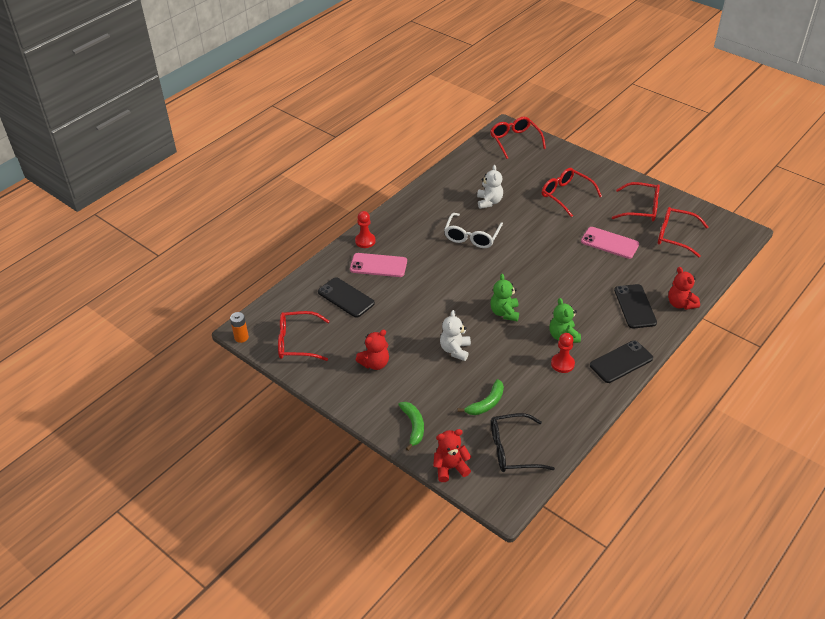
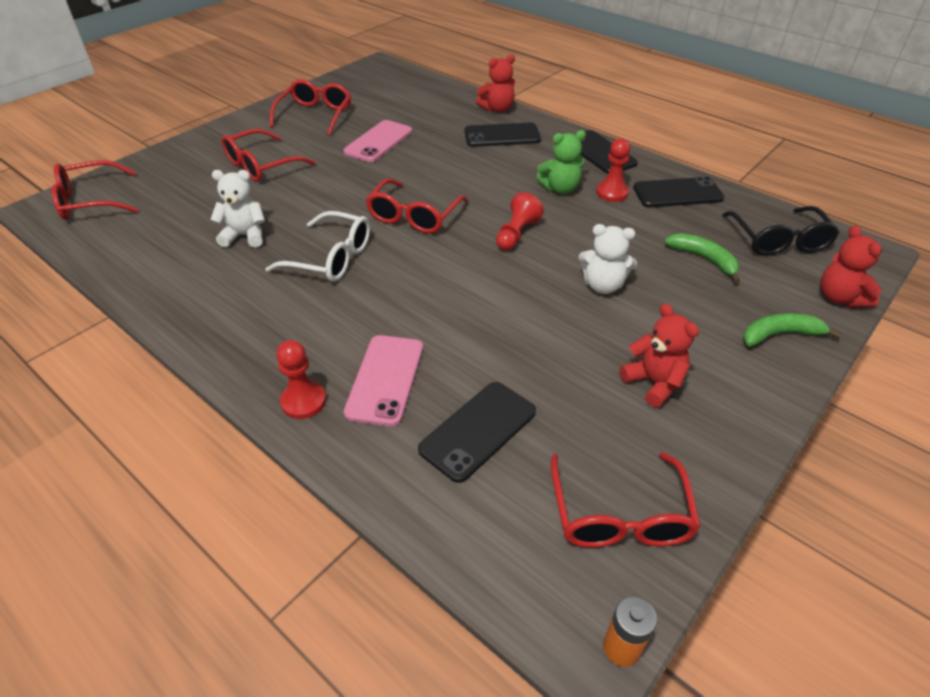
camera: 90 degrees left, 0 degrees up
green teddy bear [490,274,519,321] -> red pawn [496,193,544,250]
red glasses [658,207,708,258] -> red glasses moved to [366,179,468,233]
none -> black phone [633,176,724,208]

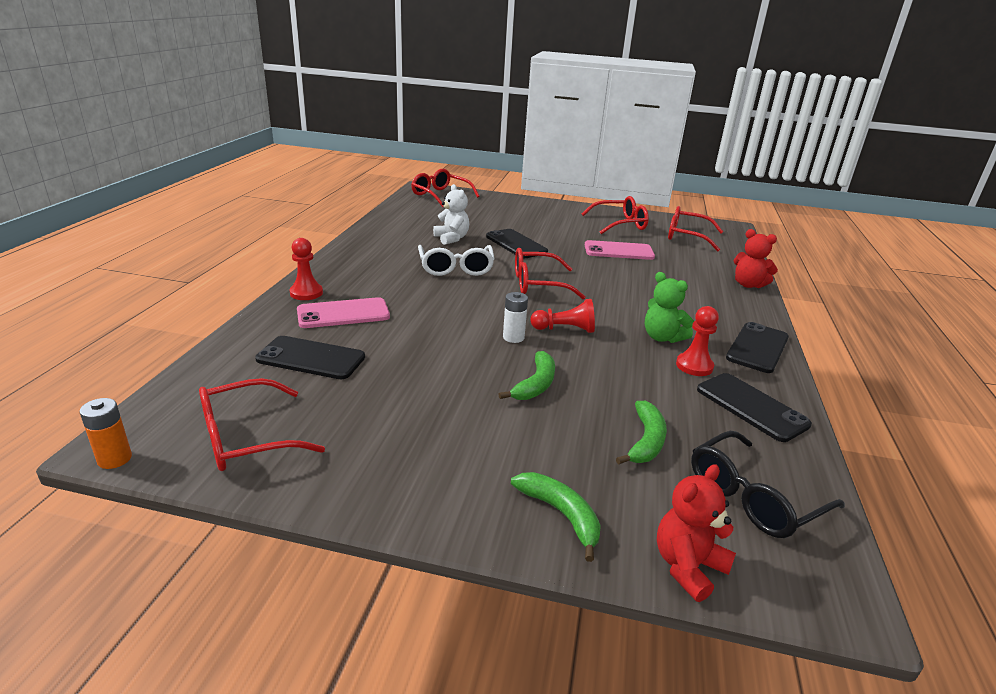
camera: 60 degrees right, 15 degrees down
red glasses [222,128,316,182] -> red glasses moved to [668,206,723,251]
black phone [464,123,541,147] -> black phone moved to [486,229,548,258]
white teddy bear [578,224,637,294] -> green banana [498,351,555,400]
red teddy bear [619,304,699,407] -> none
none -> white battery [503,292,528,343]

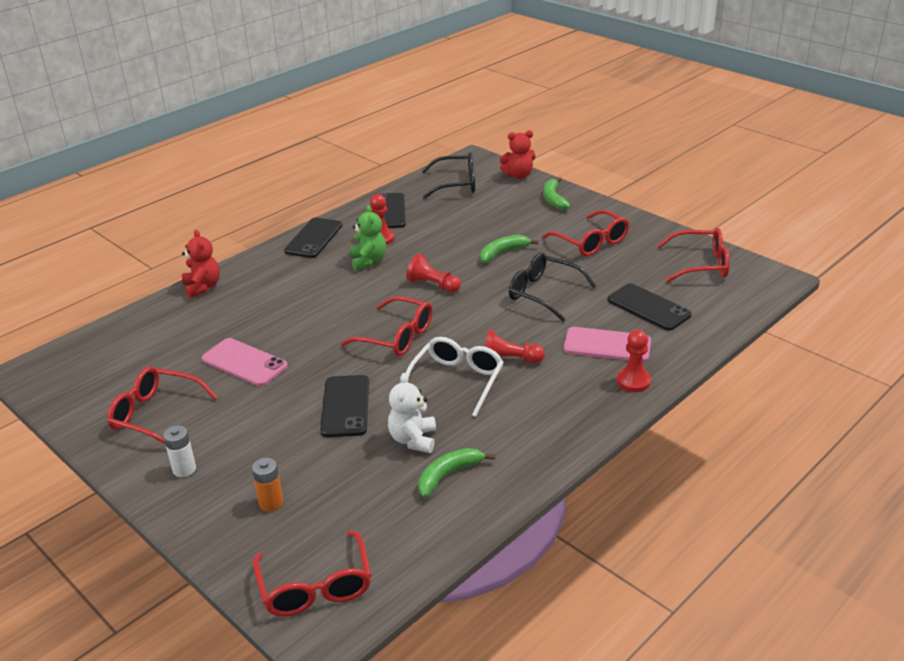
camera: 145 degrees left, 5 degrees up
orange battery [79,398,132,469] -> orange battery moved to [252,458,283,511]
white battery [503,292,528,343] -> white battery moved to [163,426,196,477]
green banana [616,401,667,464] -> green banana moved to [418,448,495,498]
red glasses [668,206,723,251] -> red glasses moved to [542,210,629,256]
black phone [726,322,789,373] -> black phone turned 45 degrees counterclockwise [284,218,342,258]
none -> red pawn [485,329,545,363]
none -> black glasses [509,252,596,321]

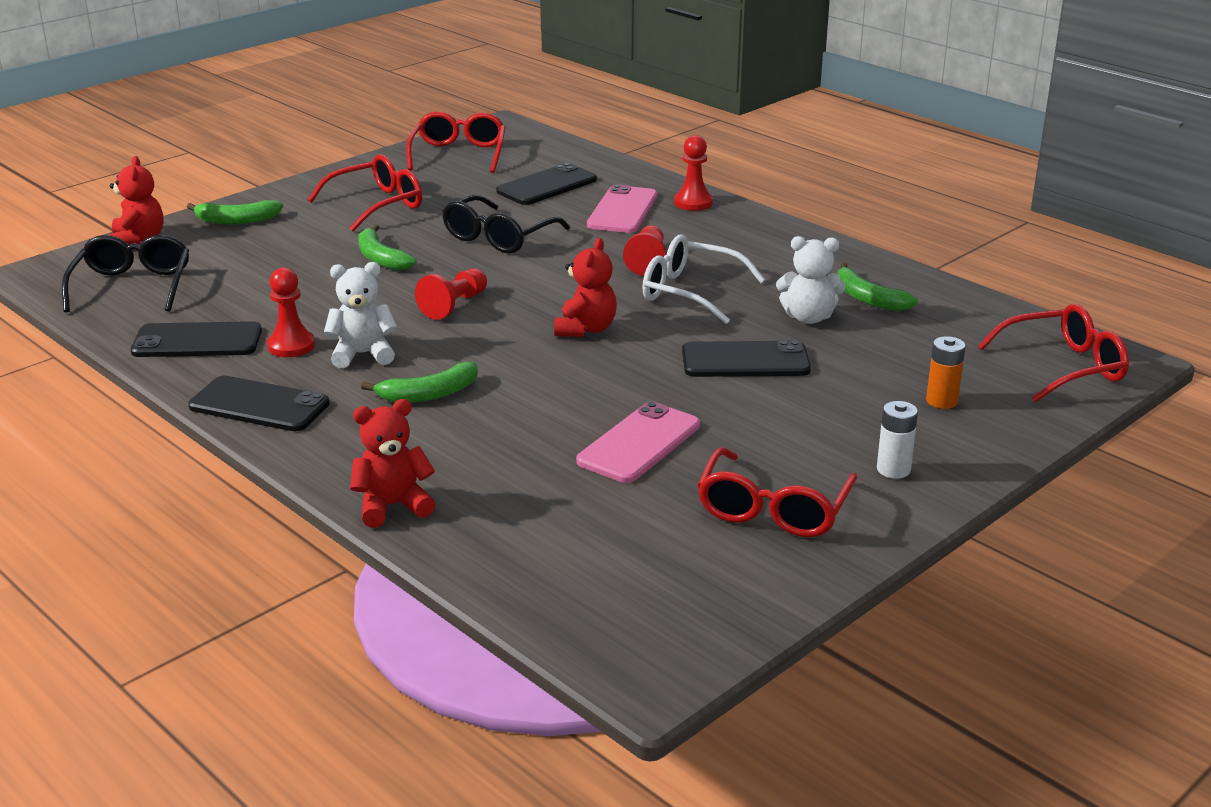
camera: 90 degrees left, 5 degrees down
red glasses [341,296,433,356] -> red teddy bear [554,238,617,337]
green teddy bear [350,205,386,270] -> white teddy bear [324,262,397,368]
none -> green banana [361,362,478,403]

